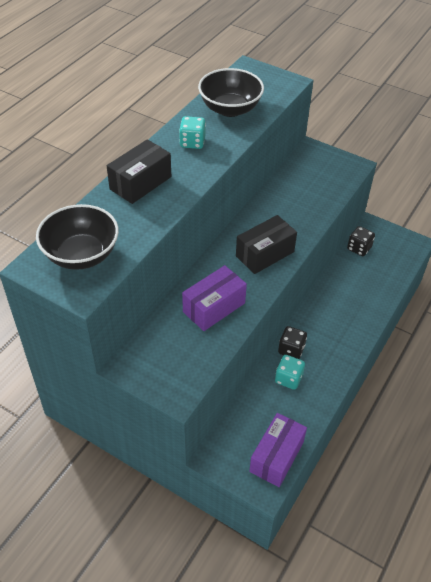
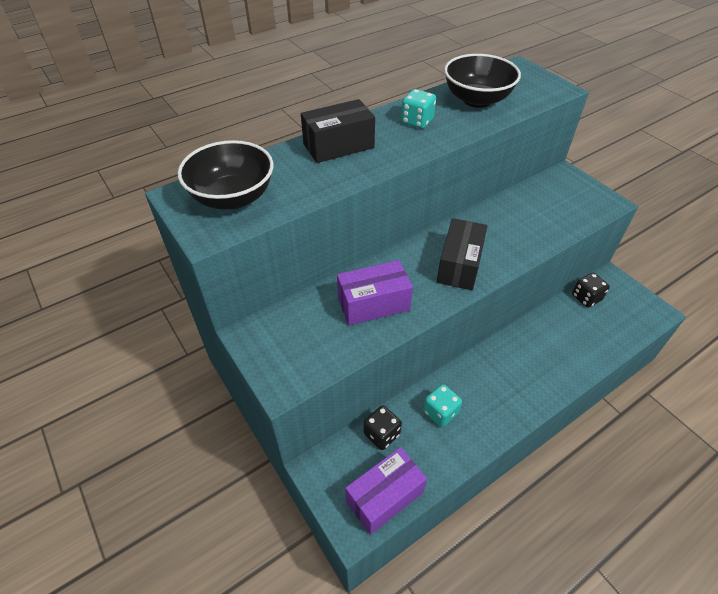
camera: 25 degrees right, 0 degrees up
black box [236,215,297,274] -> black box turned 60 degrees counterclockwise [437,218,487,290]
black dice [278,326,307,359] -> black dice moved to [364,405,402,450]

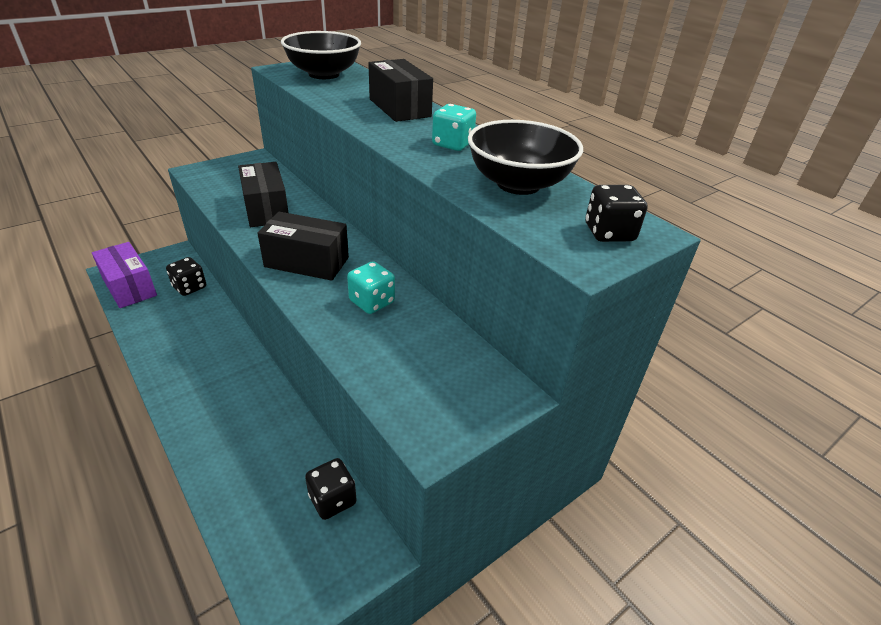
camera: 85 degrees right, 10 degrees down
purple box [337,260,413,326] -> black box [238,162,289,227]
turquoise dice [423,384,462,427] -> turquoise dice moved to [347,261,395,314]
none -> black dice [585,185,648,242]

